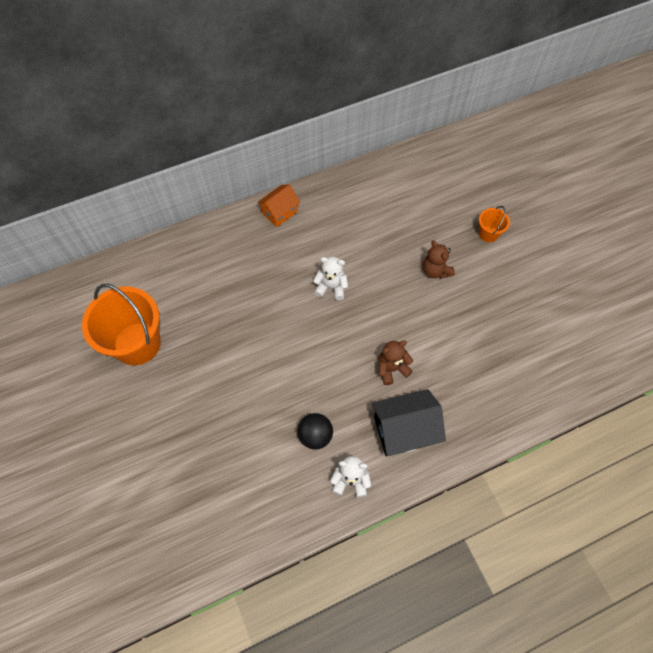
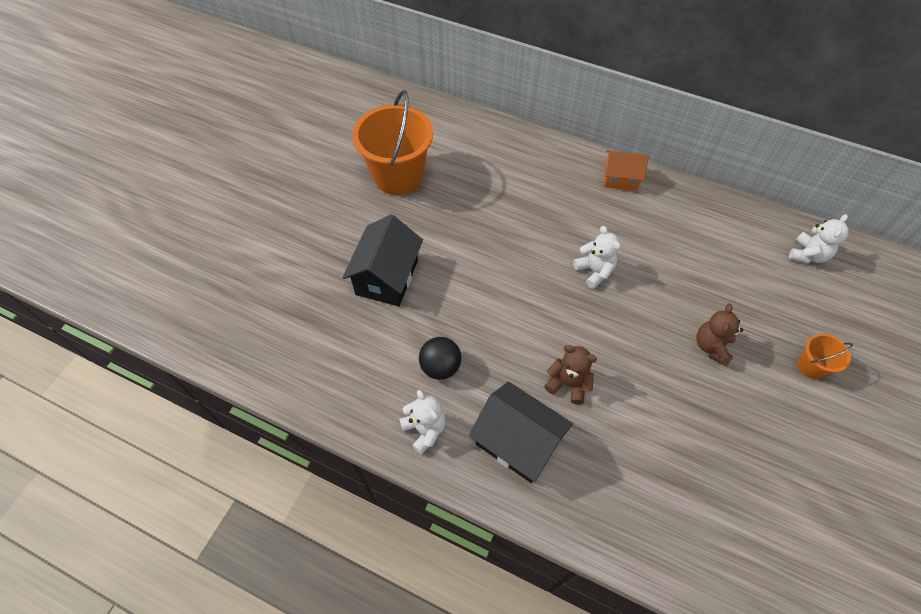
camera: 50 degrees right, 5 degrees down
none -> black house [342,214,423,306]
none -> white teddy bear [789,214,849,264]

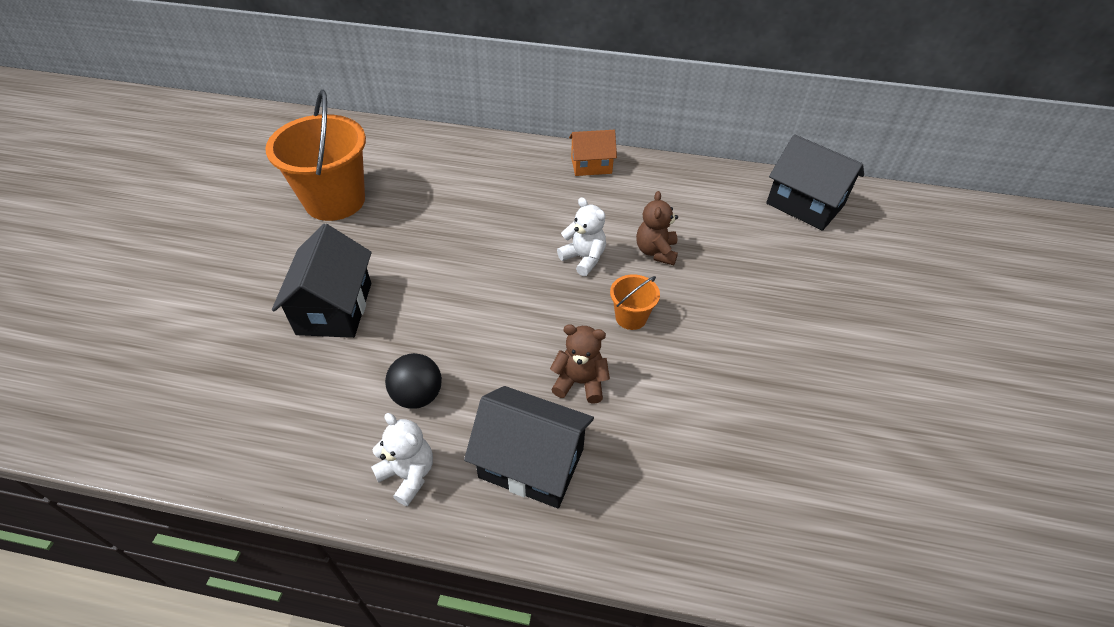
camera: 15 degrees left, 10 degrees down
brown teddy bear [696,304,743,366] -> brown teddy bear moved to [636,191,678,265]
white teddy bear [789,214,849,264] -> black house [766,134,864,231]
orange bucket [797,333,853,379] -> orange bucket moved to [610,274,660,330]

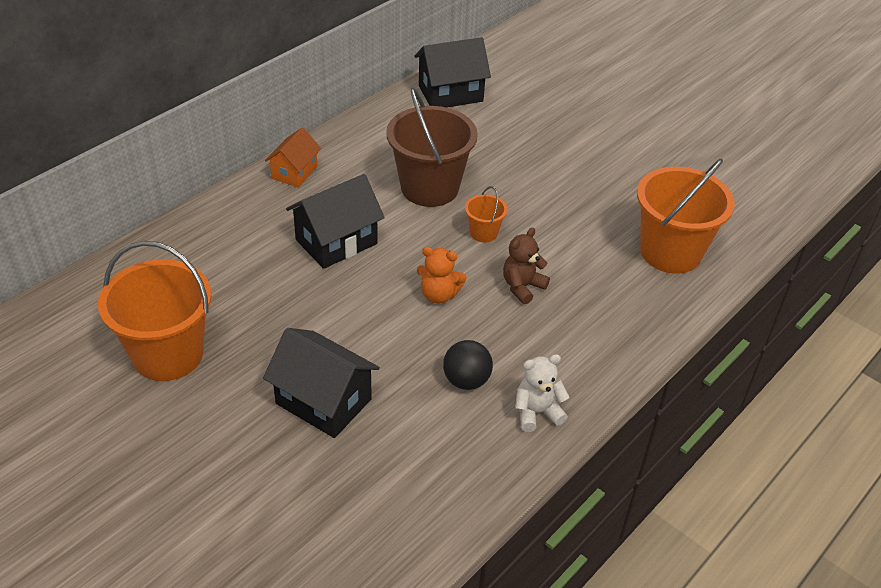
camera: 60 degrees left, 5 degrees down
black house [464,386,594,508] -> black house moved to [286,174,385,269]
white teddy bear [557,197,606,276] -> none
brown teddy bear [636,191,678,265] -> brown bucket [386,88,478,207]
none -> orange teddy bear [417,247,467,304]
none -> orange bucket [637,158,735,274]

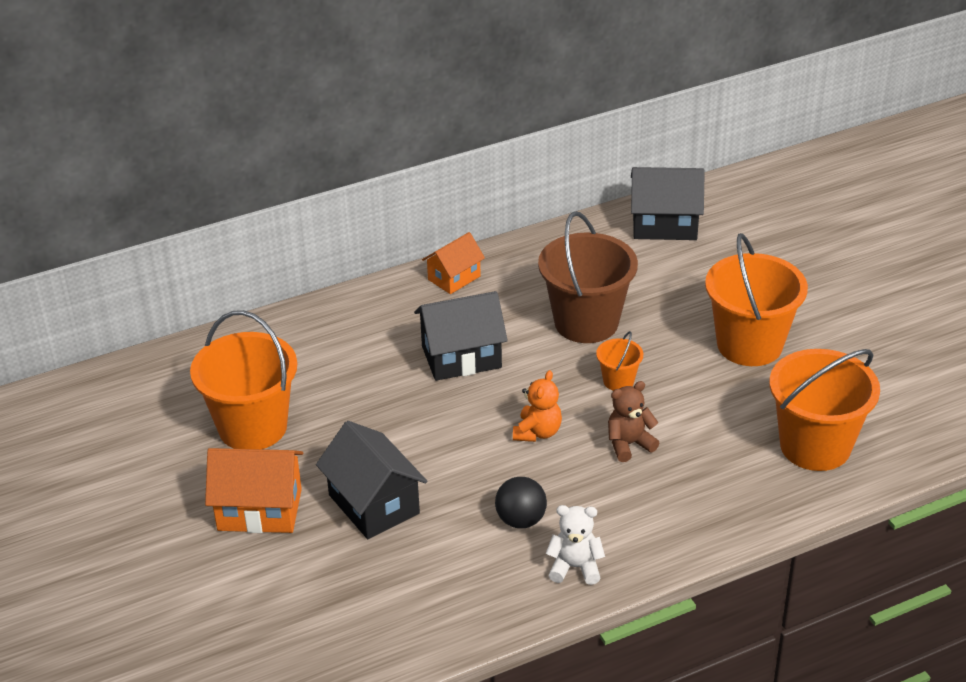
camera: 25 degrees right, 5 degrees down
orange teddy bear [417,247,467,304] -> orange teddy bear turned 105 degrees counterclockwise [513,370,562,442]
none -> orange house [205,448,303,533]
none -> orange bucket [705,233,808,366]

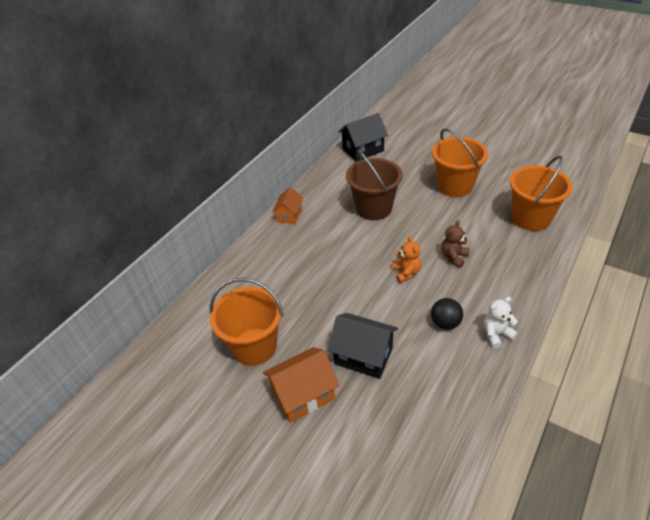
camera: 30 degrees left, 5 degrees up
black house [414,291,508,381] -> none
orange bucket [596,331,643,391] -> none

